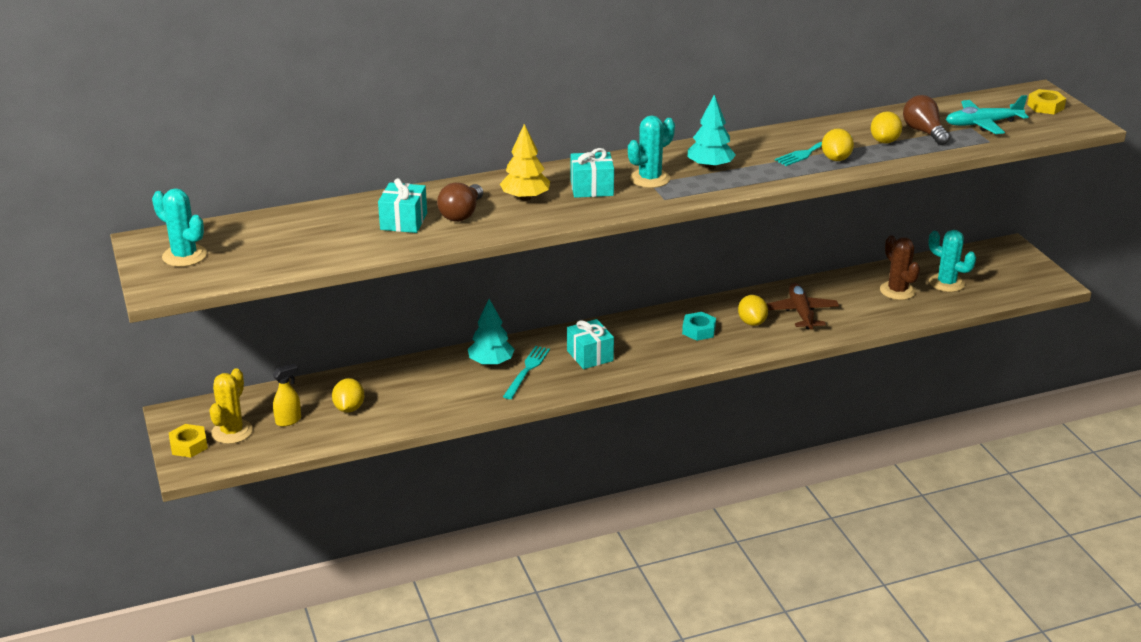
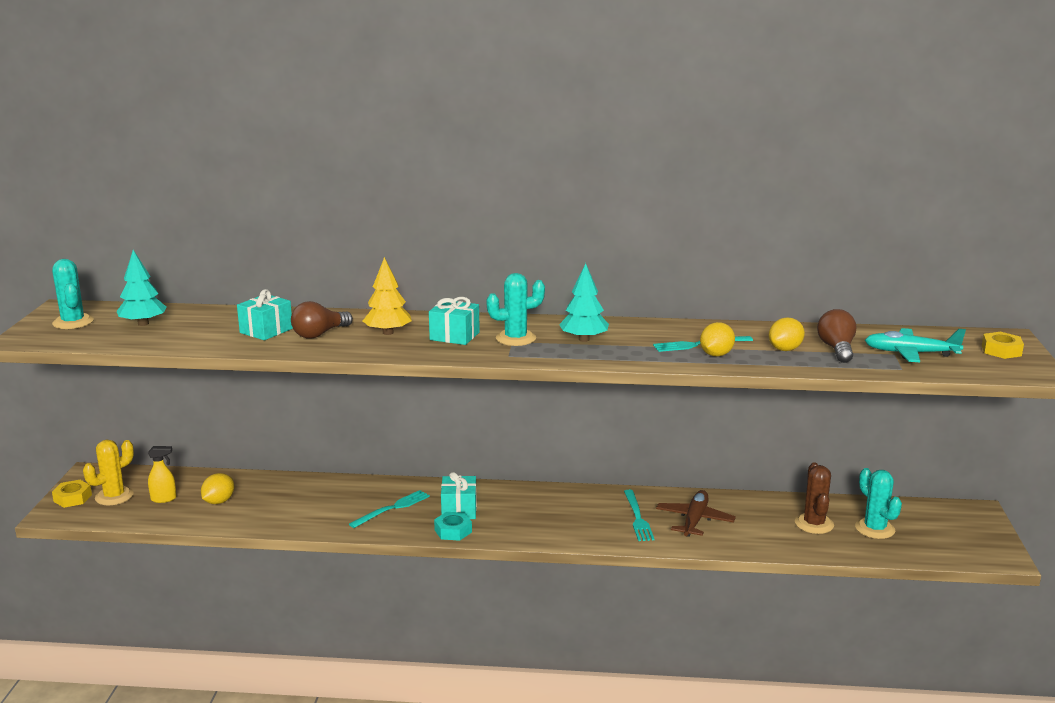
camera: 25 degrees right, 10 degrees down
turquoise tree [468,299,515,366] -> turquoise tree moved to [117,250,167,326]
turquoise nut [682,312,716,341] -> turquoise nut moved to [434,512,472,541]
yellow lemon [738,295,768,326] -> turquoise fork [624,490,655,541]

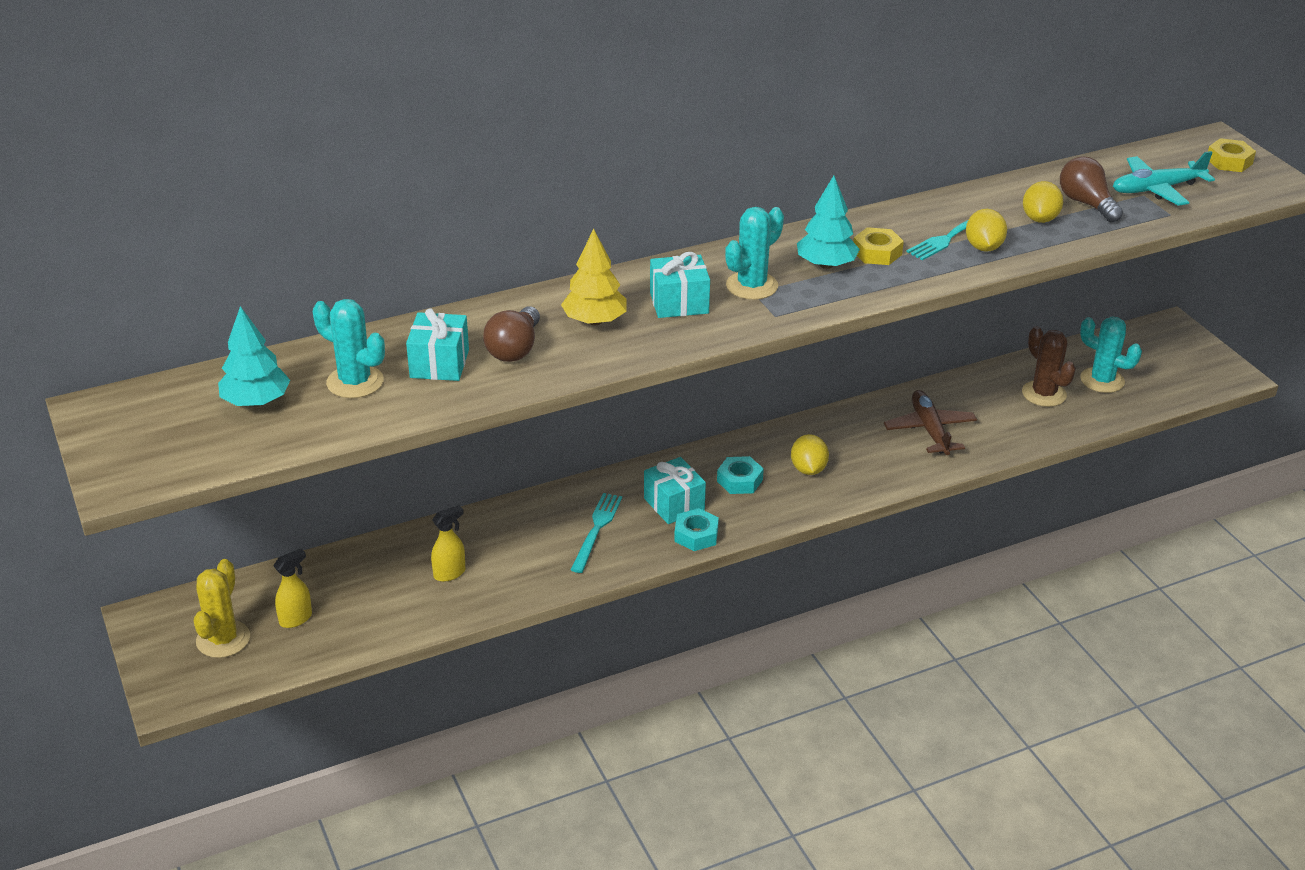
camera: 30 degrees left, 15 degrees up
turquoise cactus [52,259,94,329] -> turquoise cactus moved to [313,299,385,398]
yellow nut [52,480,92,508] -> yellow nut moved to [853,227,904,265]
yellow lemon [201,473,234,504] -> yellow lemon moved to [791,434,829,475]
turquoise fork [624,490,655,541] -> none
none -> yellow spray bottle [431,505,465,582]
none -> turquoise nut [717,456,764,494]

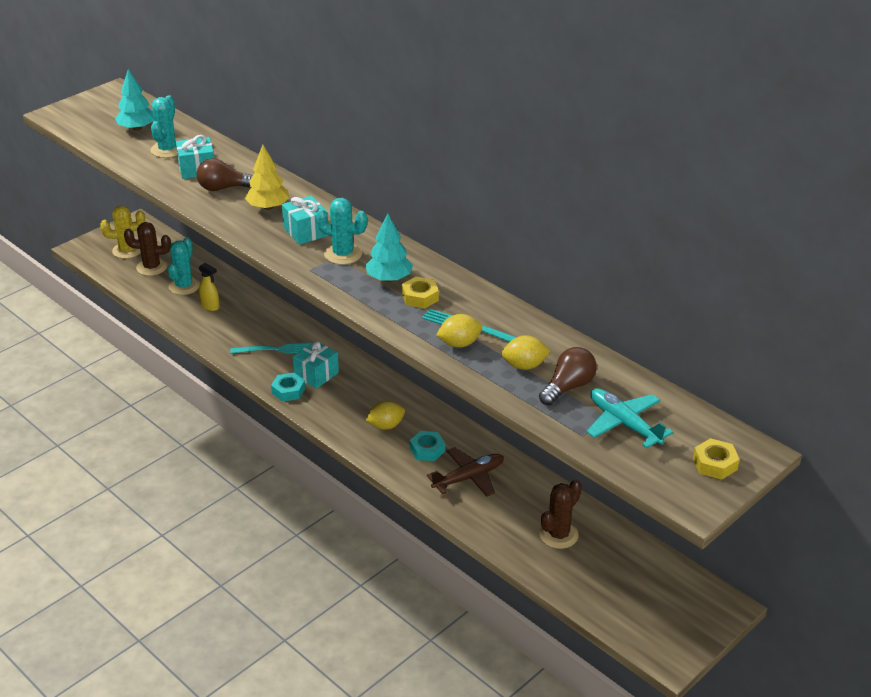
camera: 70 degrees right, 0 degrees up
yellow spray bottle [273,549,312,628] -> brown cactus [124,222,171,276]
turquoise nut [717,456,764,494] -> turquoise nut moved to [410,431,445,461]
turquoise cactus [1080,317,1142,393] -> turquoise cactus moved to [168,237,200,295]

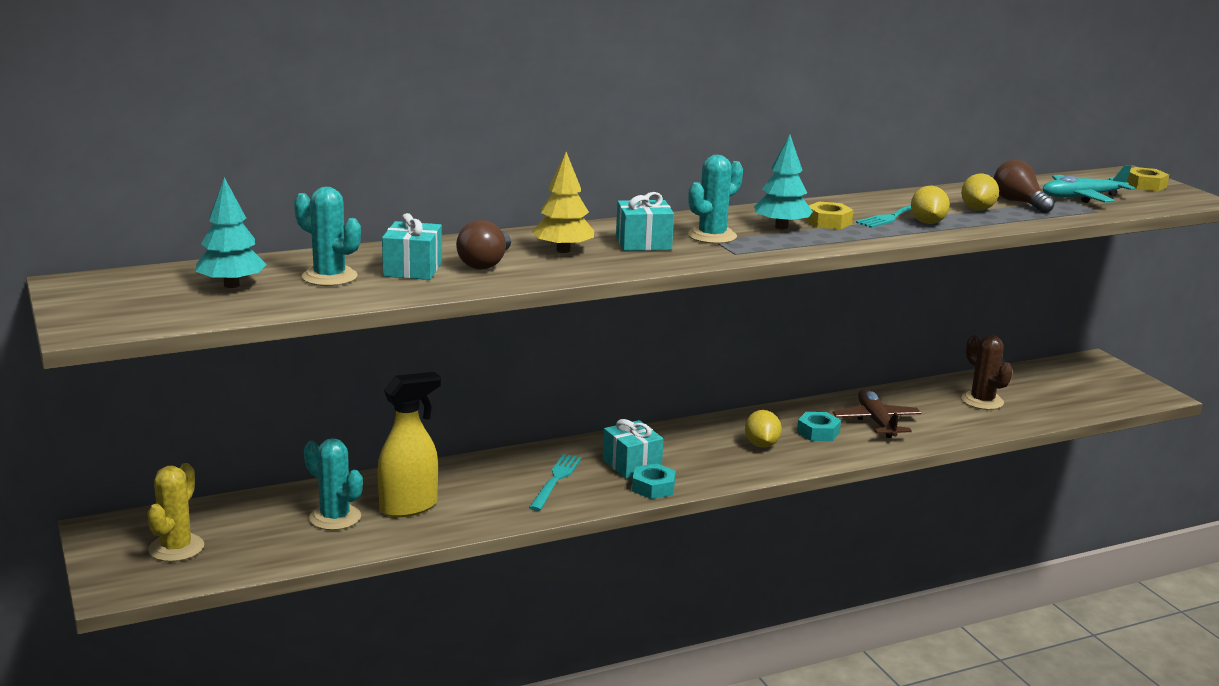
camera: 70 degrees left, 15 degrees down
brown cactus [124,222,171,276] -> none
yellow spray bottle [199,263,219,311] -> yellow spray bottle [377,372,441,517], size x1.80

